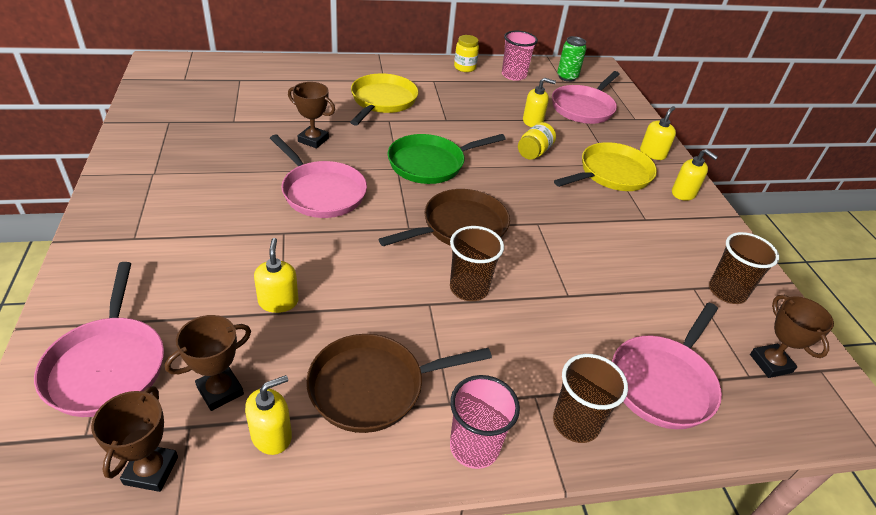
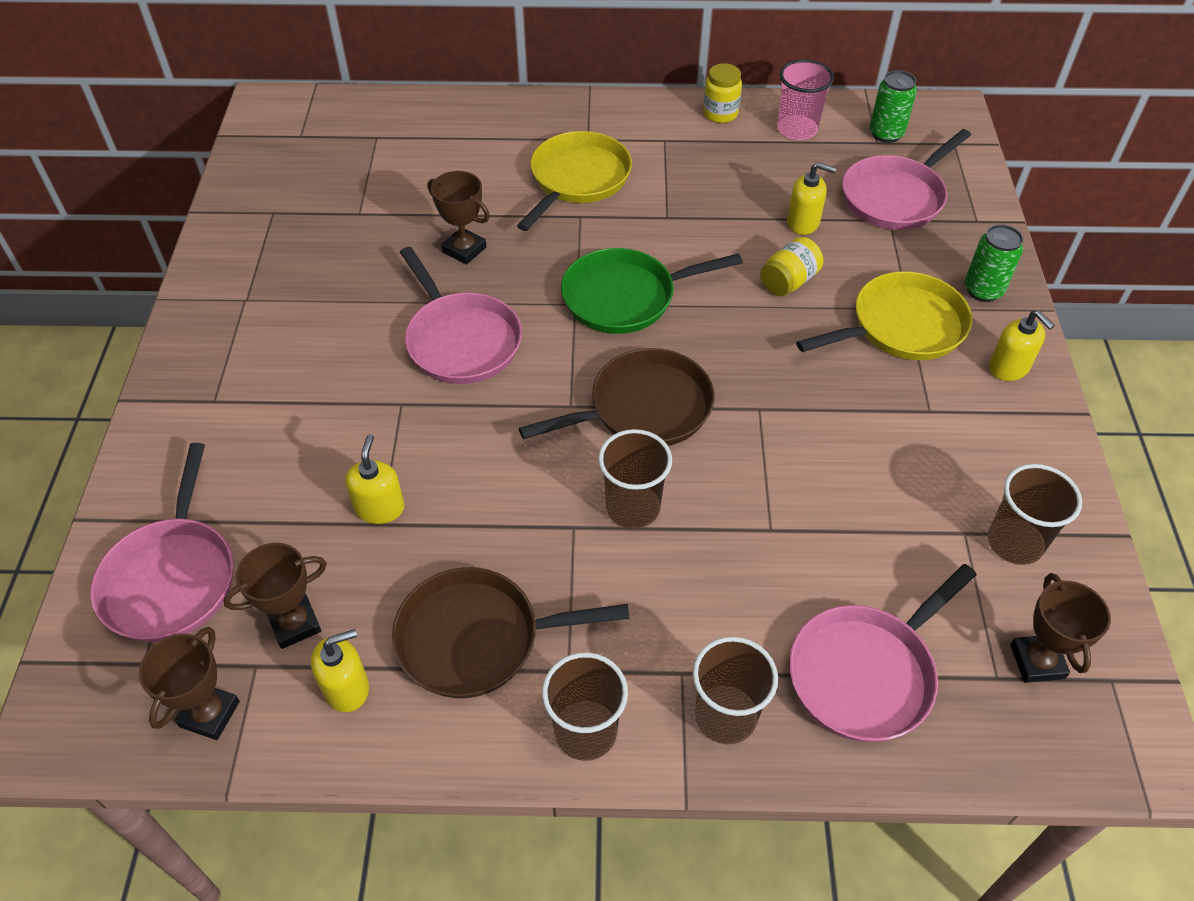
camera: 15 degrees right, 10 degrees up
pink cup [450,375,520,469] -> brown cup [542,652,628,761]
yellow soap dispenser [640,106,676,160] -> green can [965,224,1023,302]

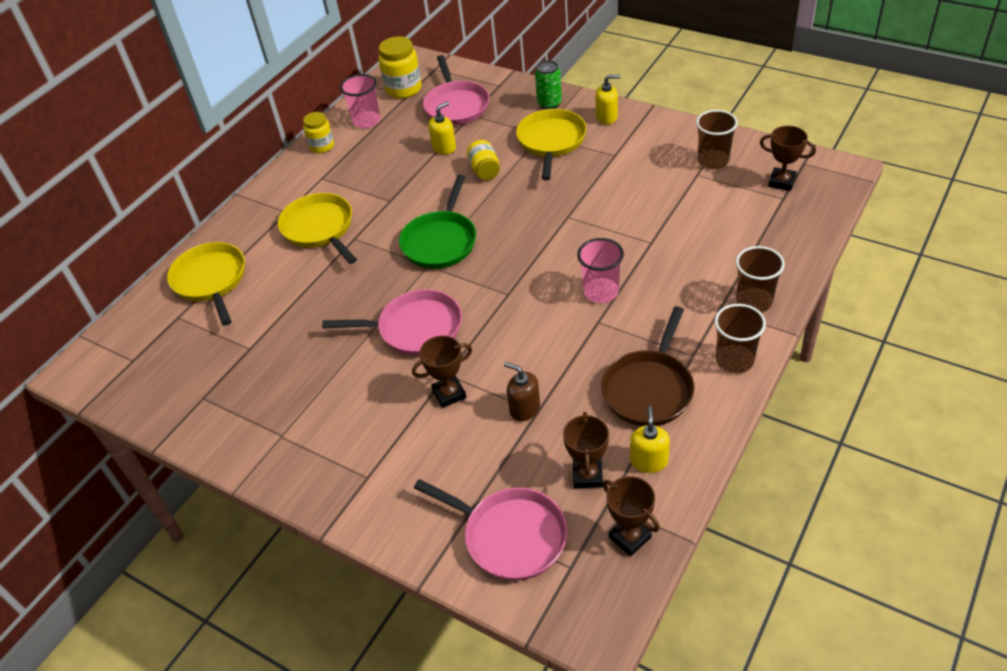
camera: 55 degrees left, 5 degrees down
yellow soap dispenser [345,434,404,524] -> brown soap dispenser [504,362,540,421]
brown trophy [428,171,490,265] -> brown trophy moved to [412,336,472,408]
brown pan [519,348,715,446] -> none
brown cup [598,429,672,529] -> pink cup [577,238,624,303]
pink pan [789,564,977,742] -> none
green can [870,70,917,143] -> yellow jar [379,36,422,99]
none -> yellow pan [167,242,245,326]

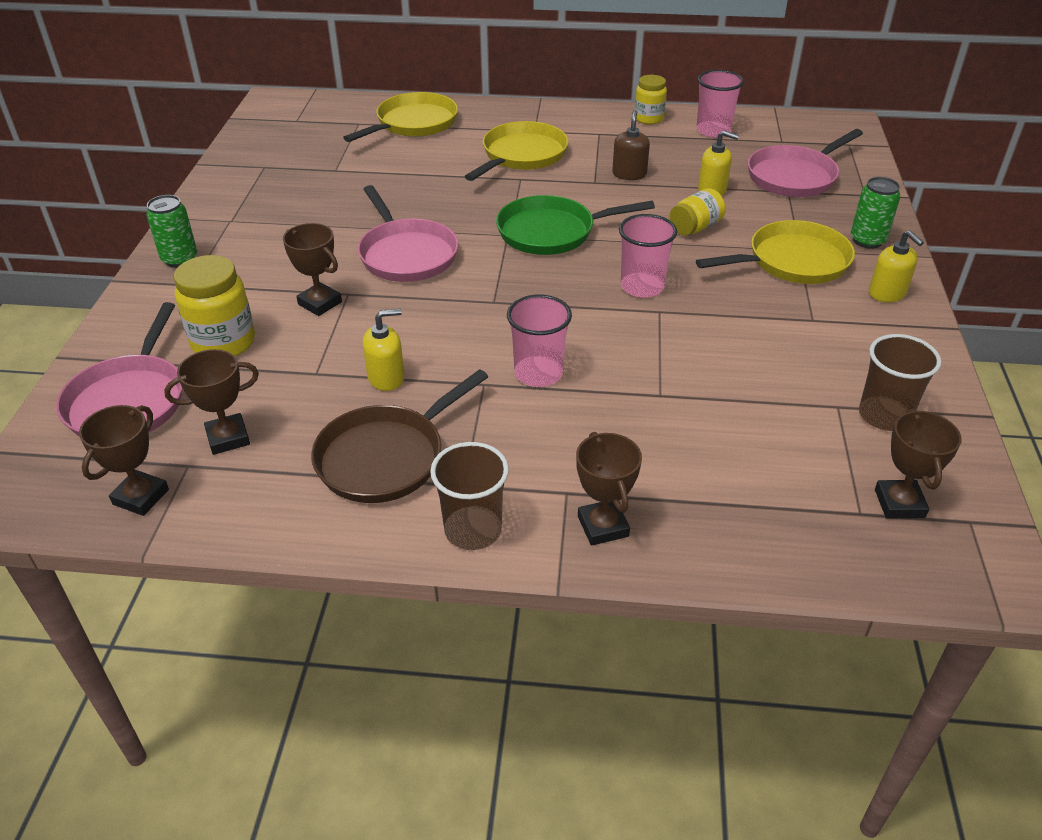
camera: 60 degrees right, 5 degrees down
yellow jar [379,36,422,99] -> yellow jar moved to [174,255,255,356]
brown soap dispenser [504,362,540,421] -> brown soap dispenser moved to [612,110,650,180]
brown pan [601,306,694,426] -> brown pan turned 45 degrees counterclockwise [311,369,488,503]
yellow soap dispenser [630,406,670,473] -> yellow soap dispenser moved to [363,309,404,391]
brown cup [736,246,785,312] -> brown trophy [576,432,642,546]
none -> green can [146,195,197,268]
none -> pink cup [619,214,677,298]

